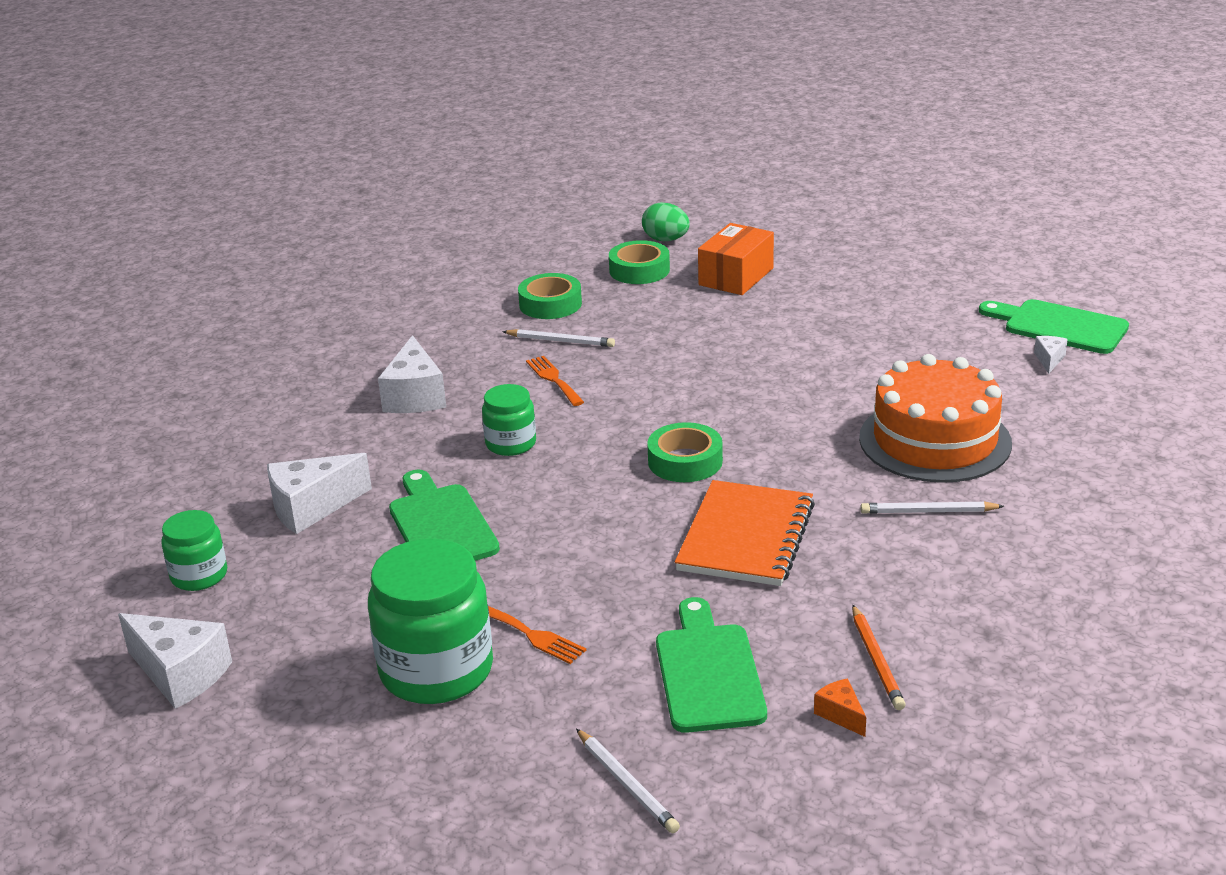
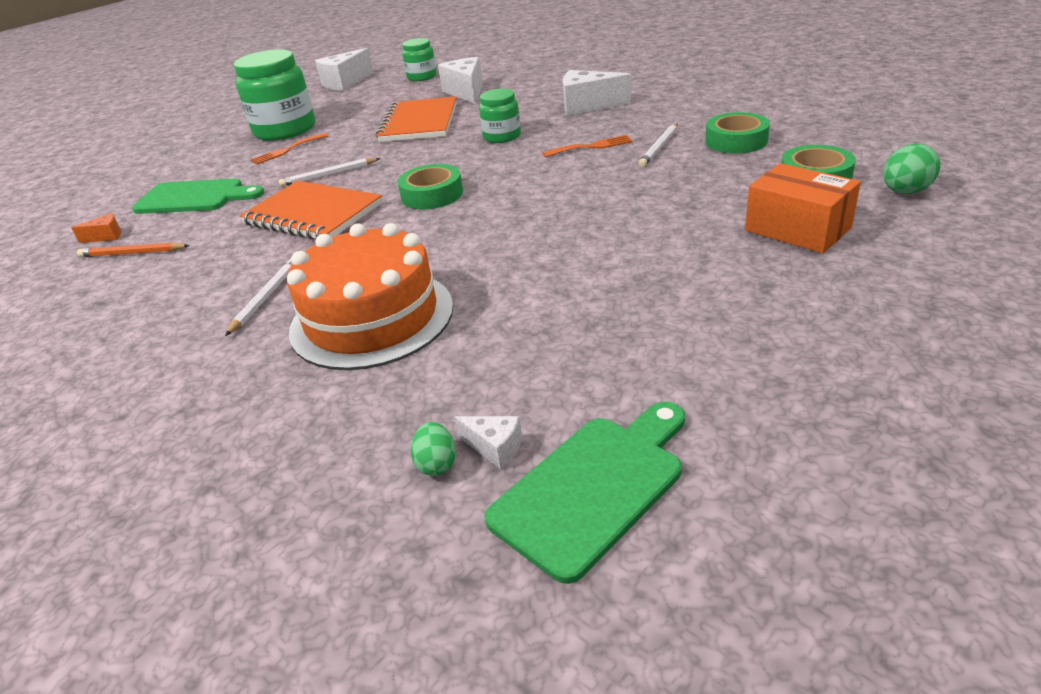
camera: 105 degrees right, 5 degrees up
green cutting board [389,469,500,561] -> orange notebook [376,96,457,142]
white pencil [576,729,680,833] -> white pencil moved to [279,158,380,187]
none -> green egg [411,422,456,476]

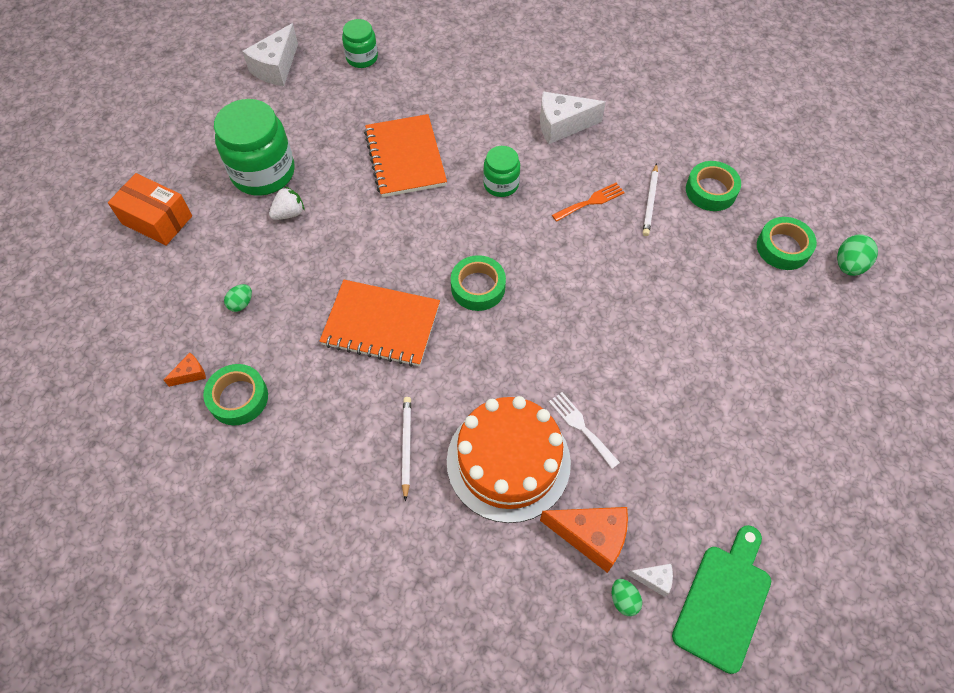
camera: 20 degrees left, 25 degrees up
orange pencil [77,242,190,257] -> green tape [203,364,268,425]
green cutting board [132,179,265,214] -> green egg [224,284,252,312]
orange fork [250,133,328,164] -> white strawberry [269,186,304,220]
white pencil [279,158,380,187] -> none
white cheese [438,57,483,104] -> none
orange box [745,163,861,253] -> orange box moved to [108,173,192,246]
none -> orange cheese [540,507,628,573]
none -> white fork [549,392,620,469]

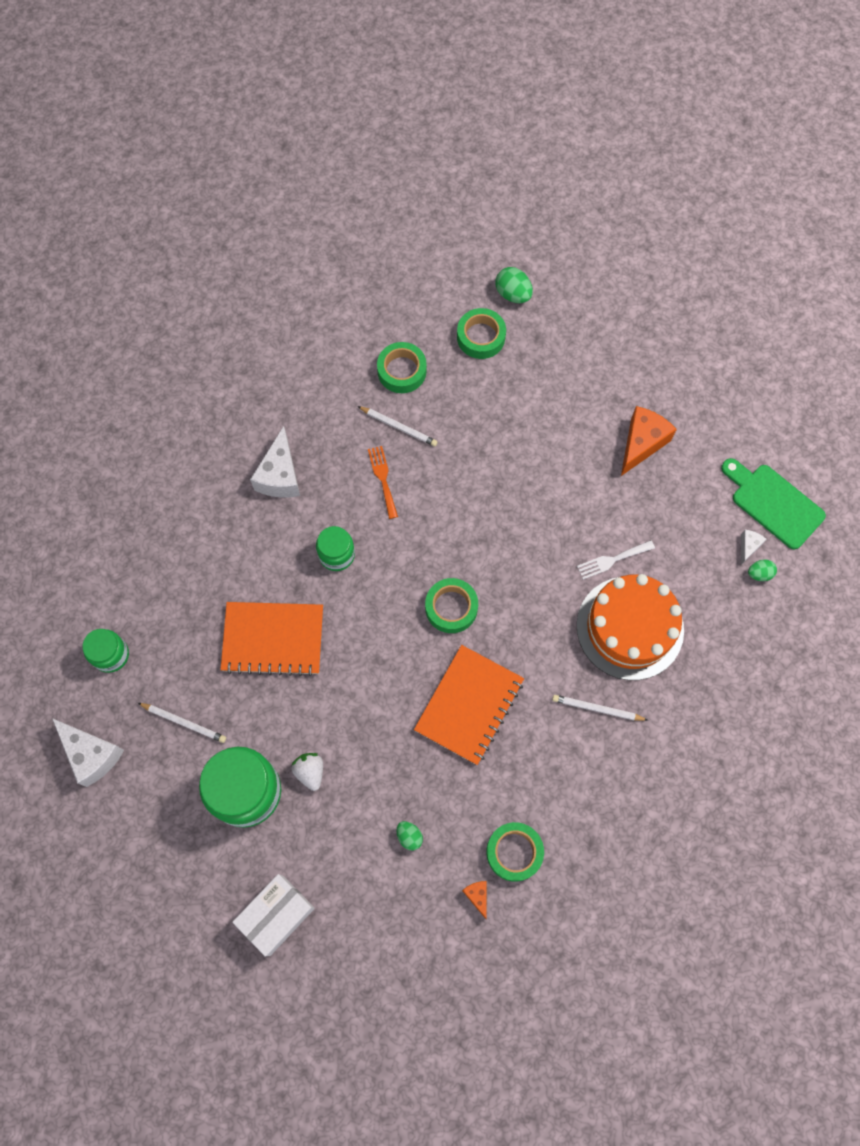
camera: 75 degrees left, 10 degrees up
orange box [108,173,192,246] -> white box [232,874,315,957]
orange cheese [540,507,628,573] -> orange cheese moved to [621,406,677,476]
none -> white pencil [138,703,226,743]

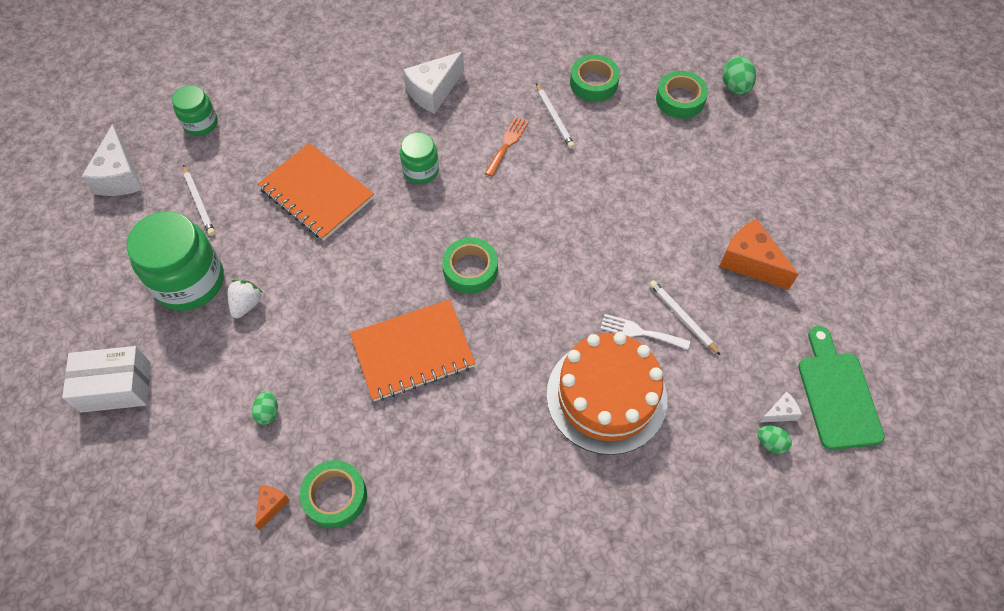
camera: 40 degrees right, 10 degrees down
white pencil [552,695,648,721] -> white pencil moved to [649,280,721,356]
orange cheese [621,406,677,476] -> orange cheese turned 120 degrees counterclockwise [719,219,799,290]

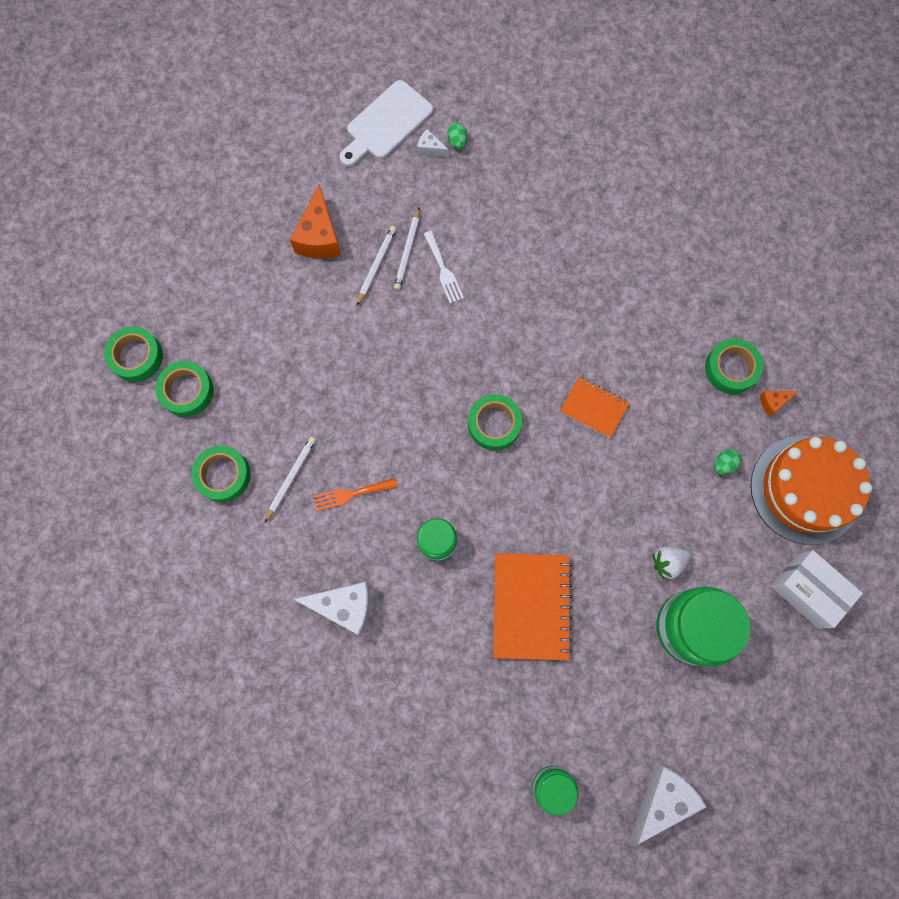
camera: 130 degrees left, 15 degrees up
white pencil [183,165,215,236] -> white pencil moved to [357,226,396,305]
orange notebook [350,299,476,401] -> orange notebook [560,377,629,438], size x0.59
orange cake [546,332,667,455] -> orange cake moved to [751,436,872,545]
green egg [722,56,756,95] -> green tape [104,326,163,382]
green cutting board [798,326,885,450] -> white cutting board [339,80,433,167]

